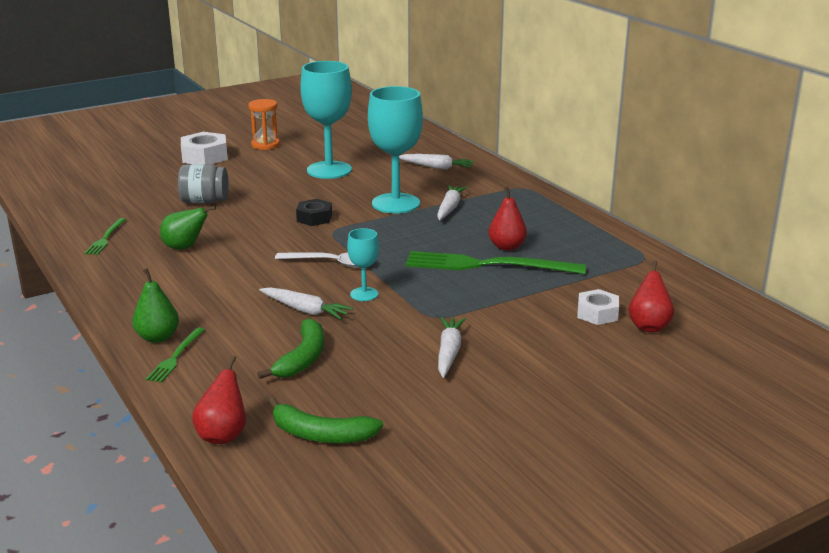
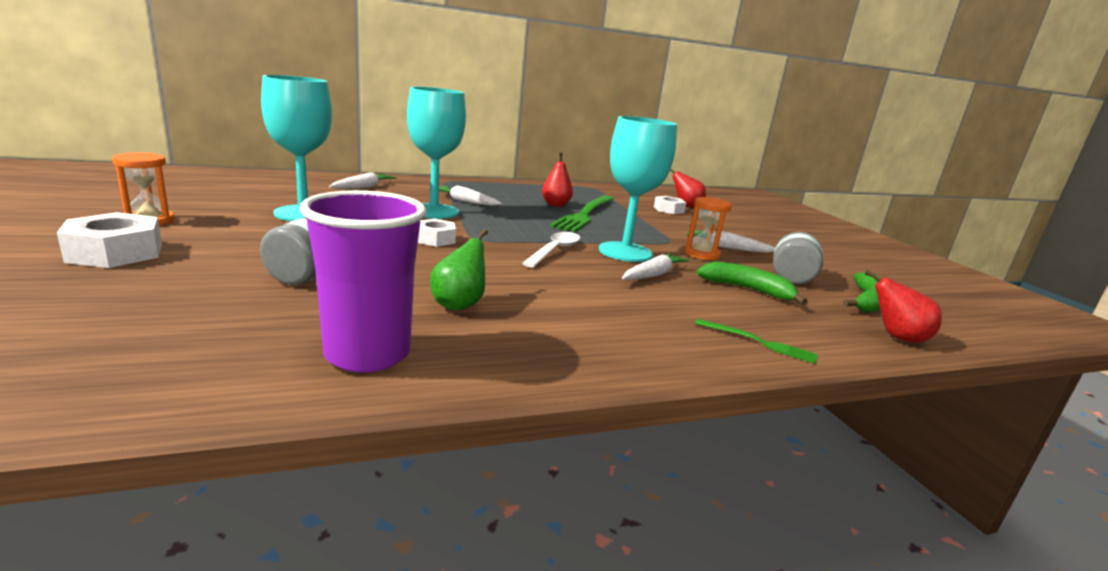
camera: 80 degrees left, 5 degrees down
green fork [84,218,126,255] -> purple cup [300,190,426,372]
green pear [132,268,179,343] -> none
black nut [296,199,332,226] -> white nut [418,219,456,247]
turquoise goblet [347,228,379,301] -> turquoise goblet [599,116,677,262], size x2.05
none -> orange hourglass [685,197,732,260]
none -> grey jar [773,232,824,284]

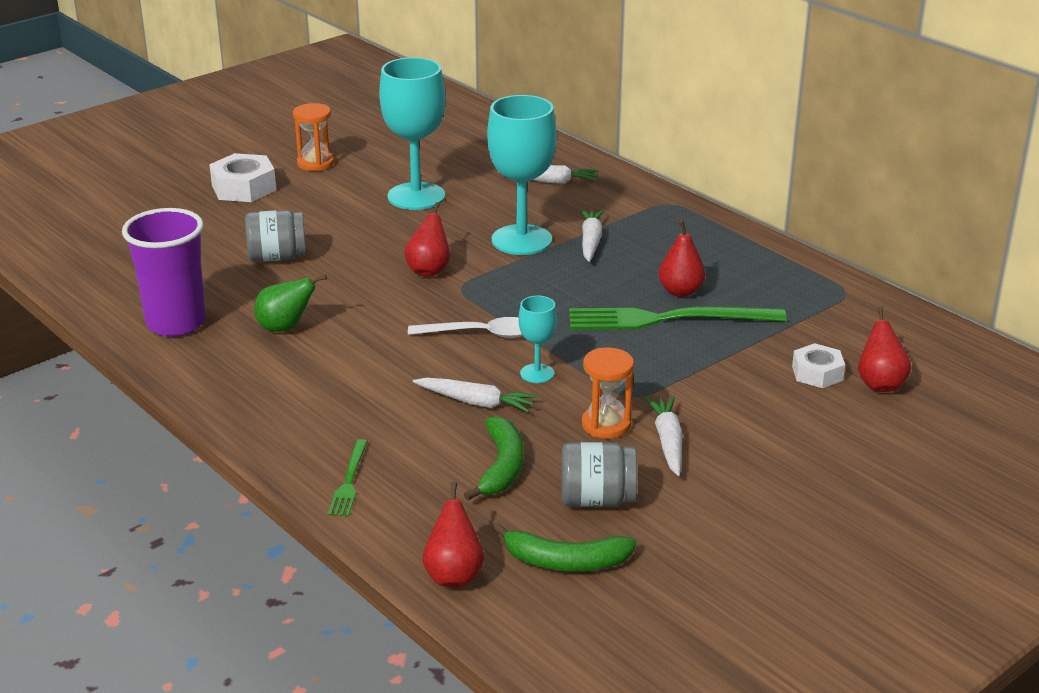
camera: 70 degrees right, 10 degrees up
white nut [418,219,456,247] -> red pear [404,202,450,277]
turquoise goblet [599,116,677,262] -> turquoise goblet [518,295,557,383], size x0.49

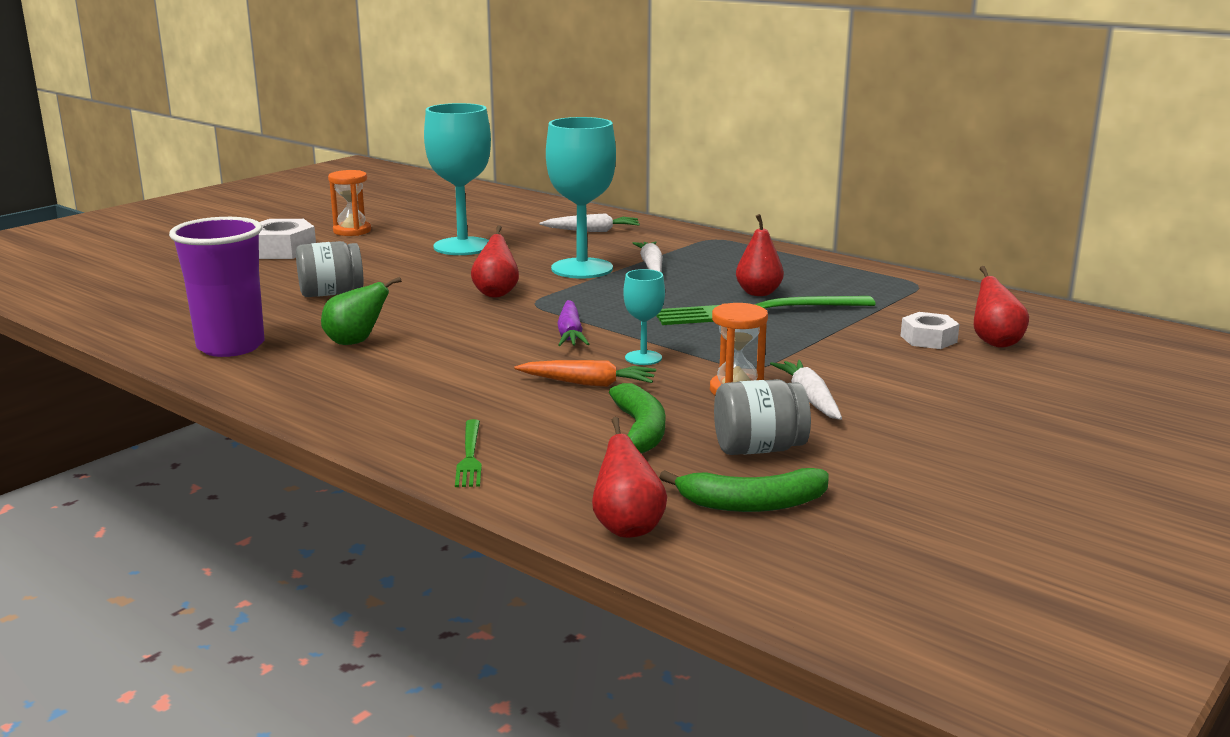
camera: 10 degrees left, 10 degrees down
white spoon [408,317,523,338] -> purple carrot [557,300,589,346]
white carrot [413,378,538,413] -> orange carrot [514,360,656,387]

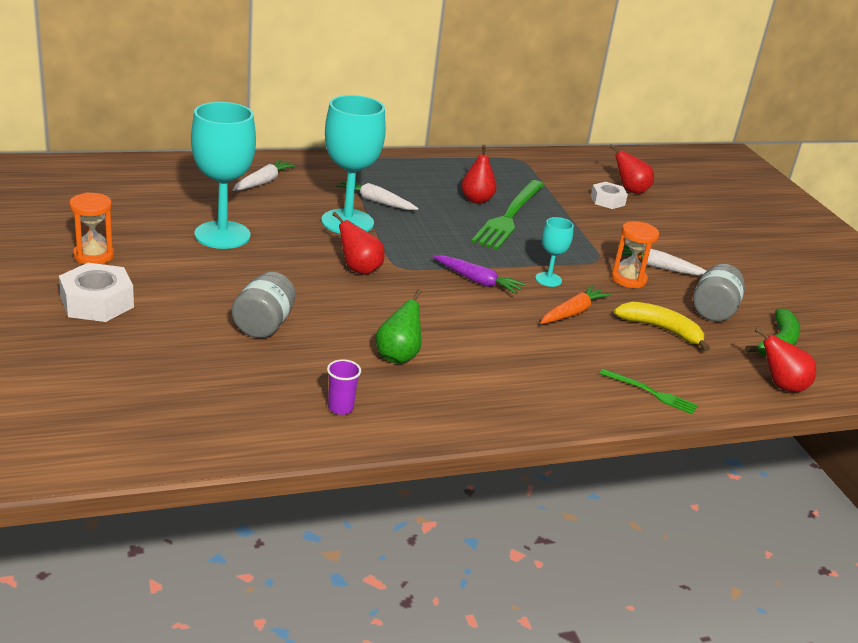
camera: 60 degrees left, 10 degrees up
purple cup [169,217,265,357] -> purple cup [327,359,361,415], size x0.42
green banana [609,383,665,453] -> yellow banana [614,302,710,351]

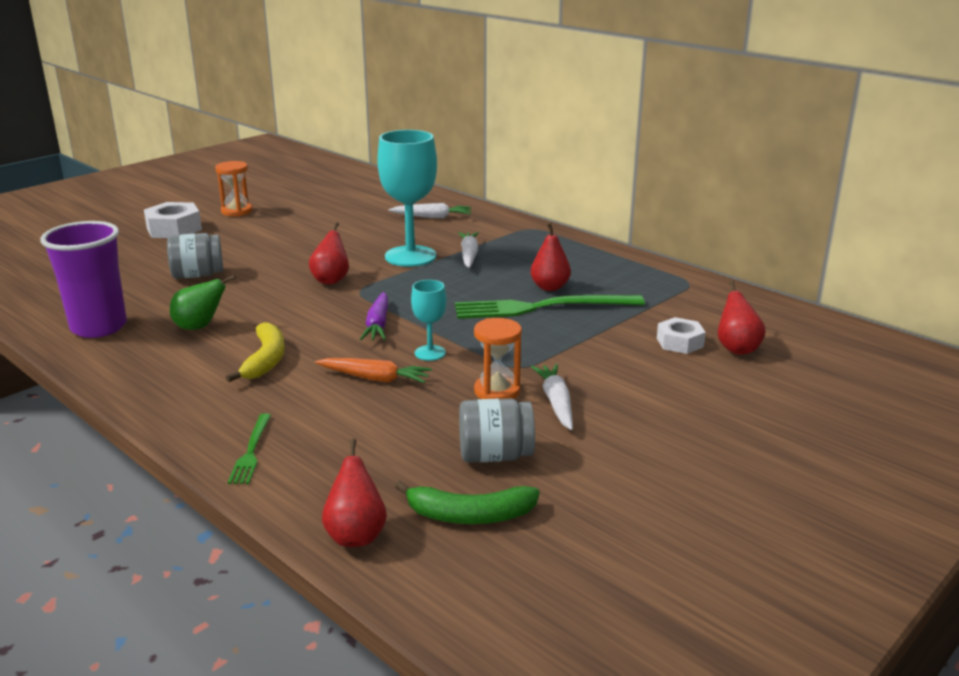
camera: 65 degrees right, 5 degrees down
turquoise goblet [191,102,256,249] -> none
purple cup [327,359,361,415] -> purple cup [40,221,127,338], size x2.39
yellow banana [614,302,710,351] -> yellow banana moved to [226,322,285,382]

